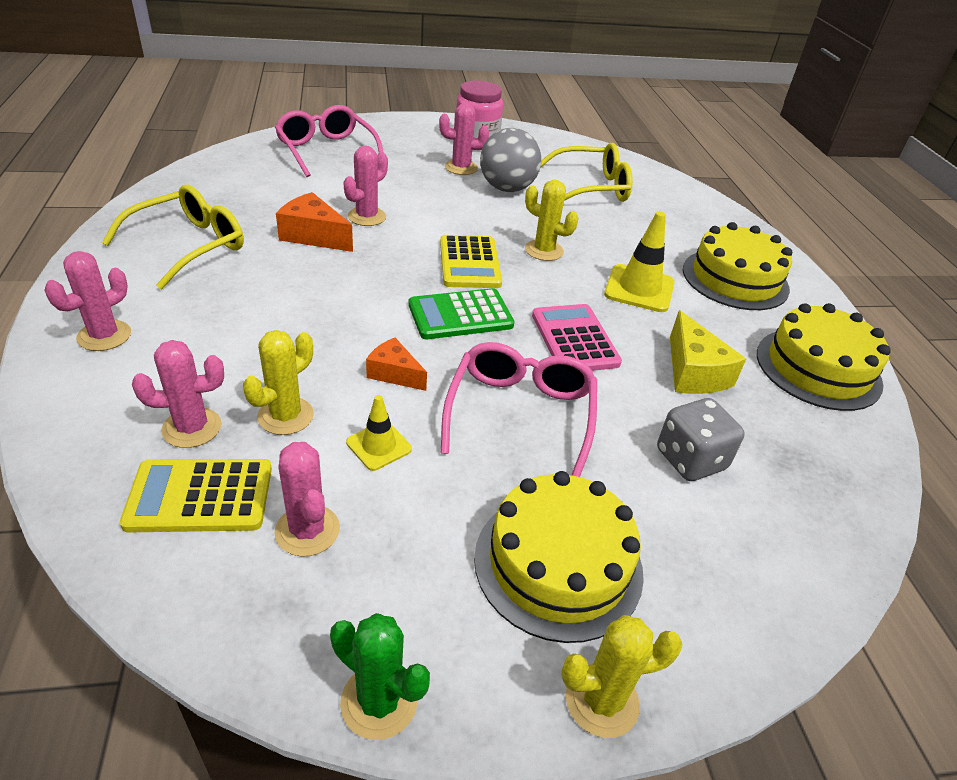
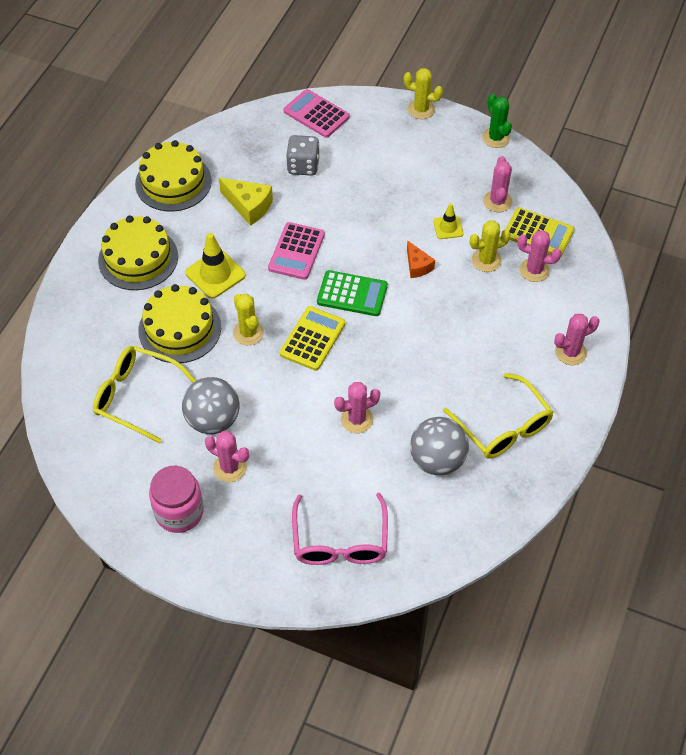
camera: 145 degrees left, 15 degrees up
yellow glasses [102,185,244,289] -> yellow glasses turned 105 degrees counterclockwise [443,373,554,459]
orange cheese [276,192,353,252] -> none
pink glasses [441,342,597,477] -> none
yellow cake [474,471,644,643] -> yellow cake moved to [138,284,221,363]
yellow cheese [670,310,746,394] -> yellow cheese turned 105 degrees clockwise [219,178,273,226]
none -> pink calculator [284,89,350,138]
none -> grey ball [410,417,469,475]

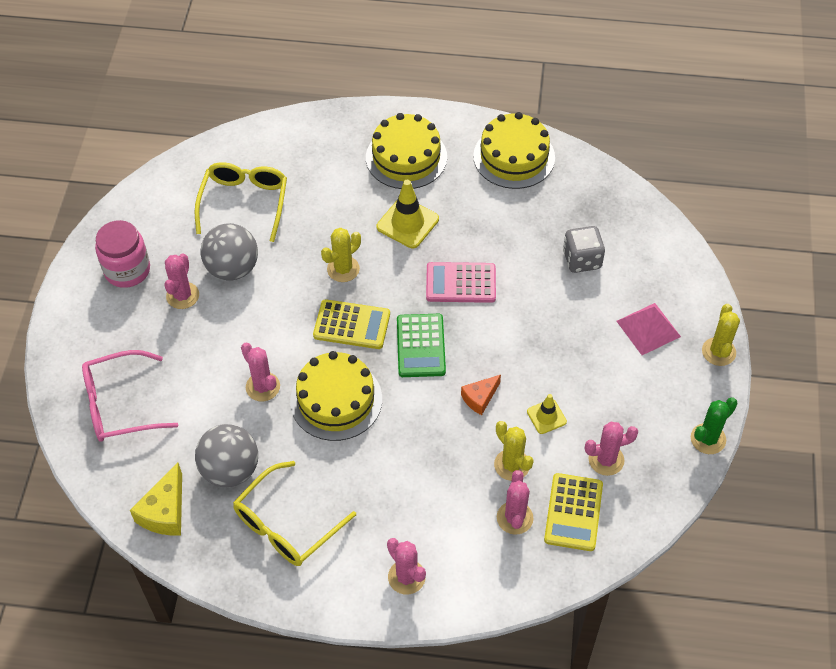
camera: 75 degrees right, 0 degrees up
yellow cake [138,284,221,363] -> yellow cake moved to [290,351,382,441]
yellow cheese [219,178,273,226] -> yellow cheese moved to [130,462,182,535]
pink calculator [284,89,350,138] -> none
none -> pink pyramid [617,303,681,355]

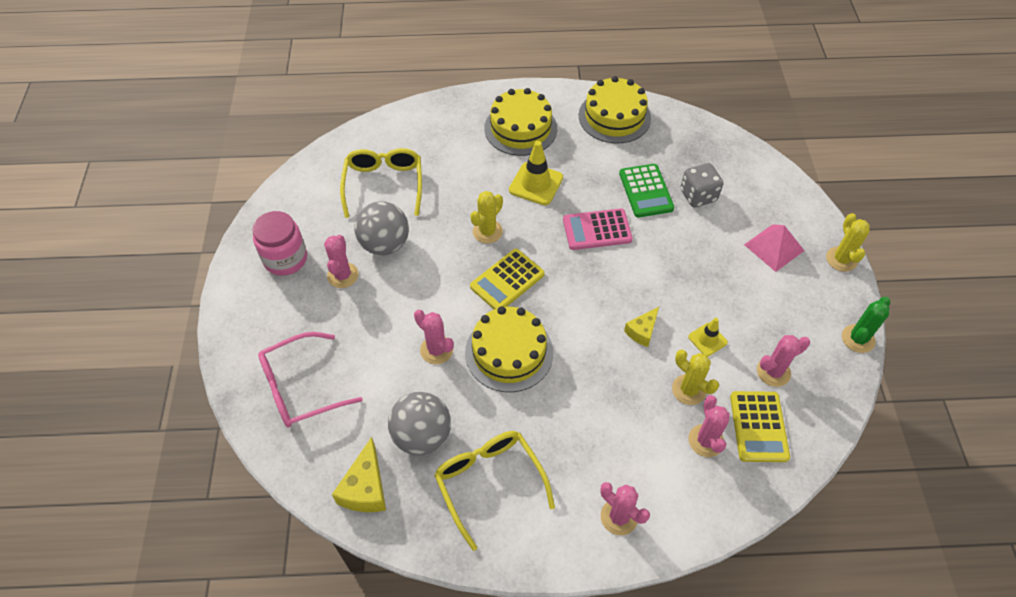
camera: 10 degrees left, 0 degrees up
yellow glasses [233,461,356,566] -> yellow glasses turned 120 degrees clockwise [434,431,555,551]
yellow calculator [313,299,390,349] -> yellow calculator turned 135 degrees clockwise [470,249,545,309]
green calculator [397,314,446,377] -> green calculator moved to [619,164,675,217]
orange cheese [461,375,501,415] -> yellow cheese [624,307,659,347]

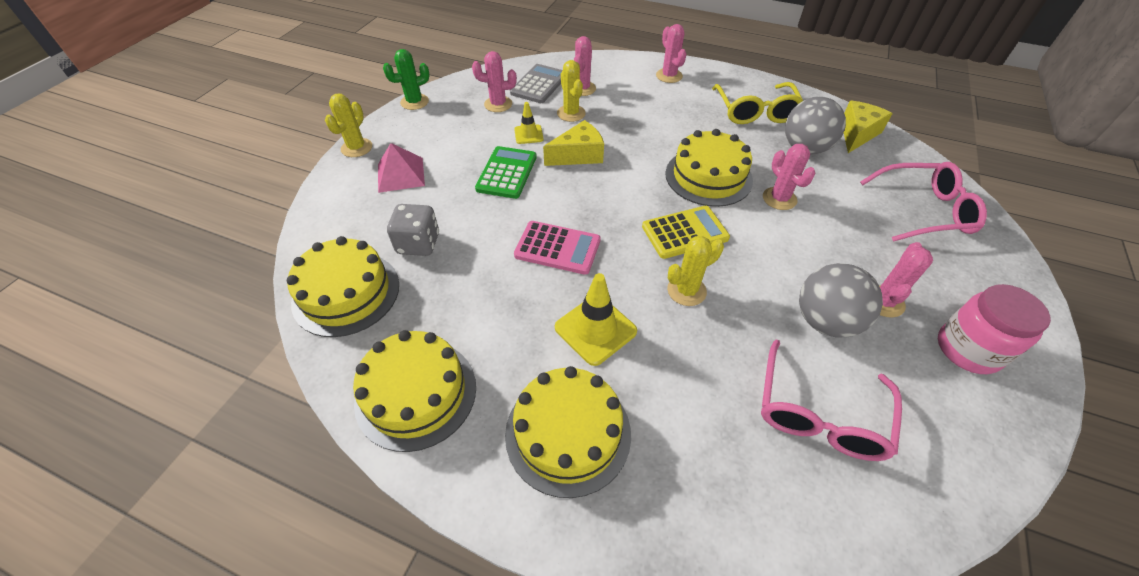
camera: 155 degrees left, 5 degrees down
yellow glasses [340,148,422,218] -> pink glasses [761,339,902,461]
green calculator [619,164,675,217] -> green calculator moved to [475,146,537,199]
yellow cheese [624,307,659,347] -> yellow cheese [543,120,604,166], size x1.53
yellow calculator [730,391,790,462] -> grey calculator [510,64,563,103]
none -> yellow cake [287,236,399,337]

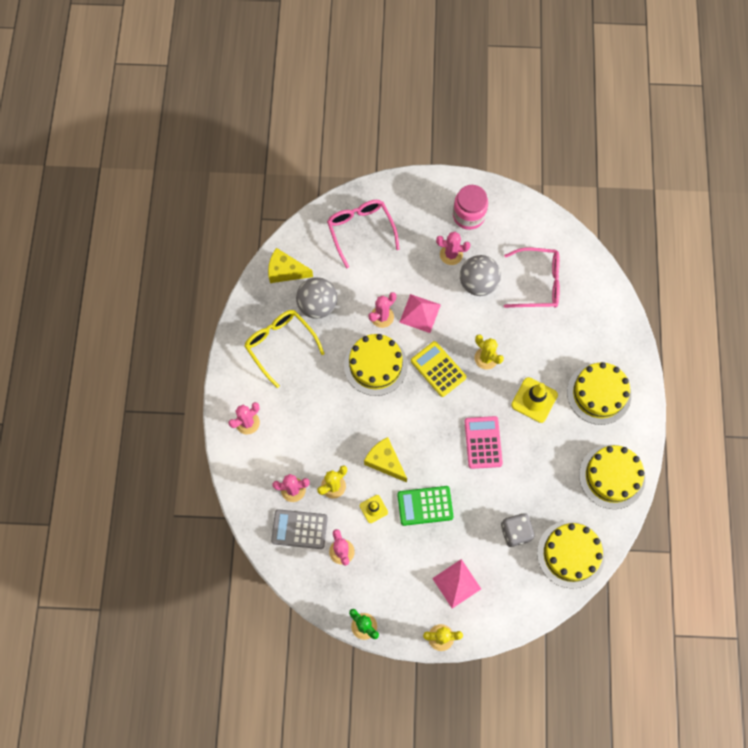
camera: 110 degrees left, 20 degrees up
yellow glasses [712,82,803,124] -> yellow glasses turned 105 degrees counterclockwise [244,310,325,388]
none -> pink pyramid [399,294,441,333]

